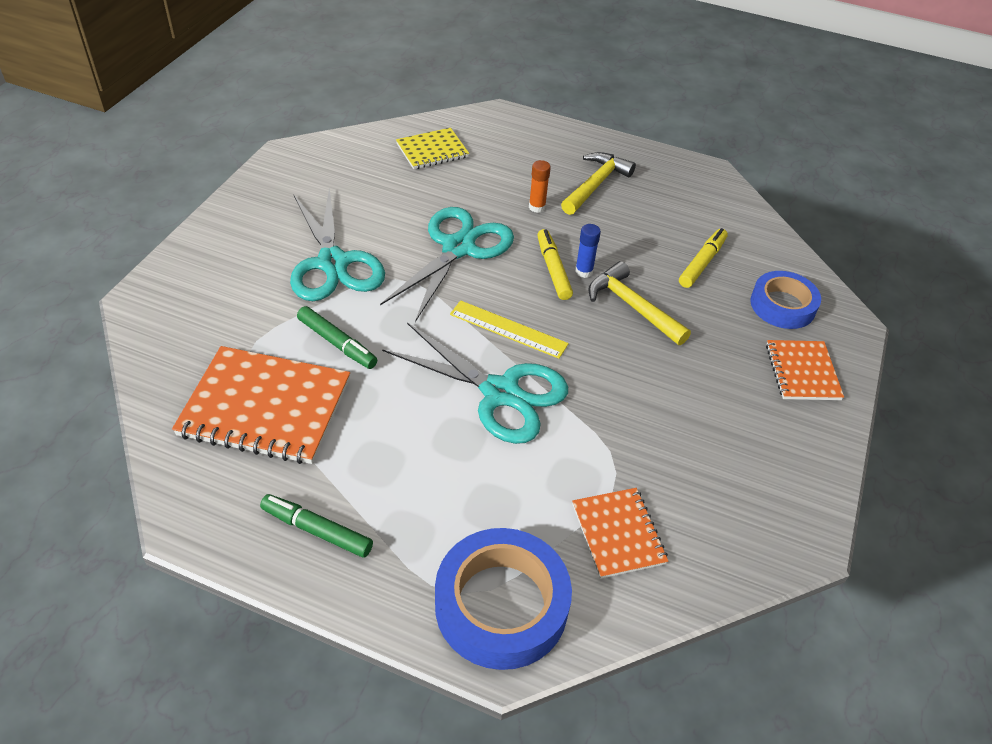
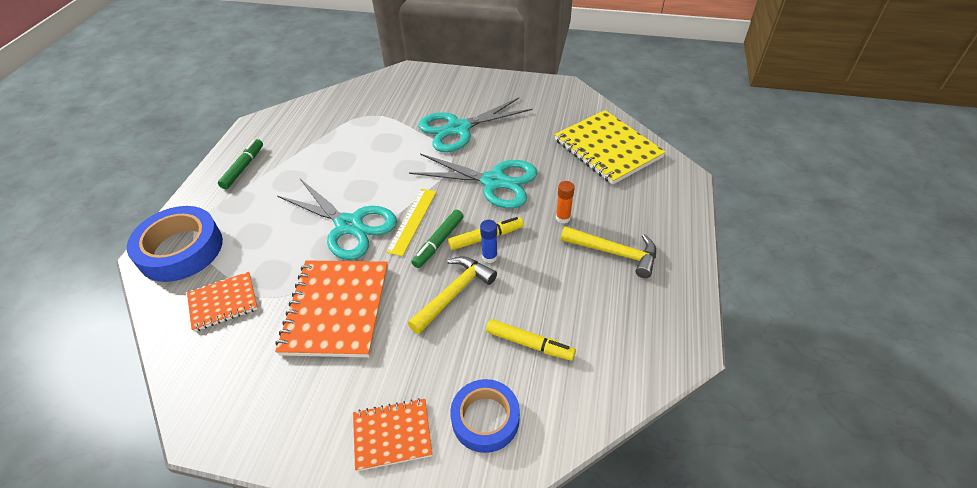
camera: 85 degrees right, 0 degrees up
orange notebook [172,346,350,464] -> orange notebook moved to [275,260,388,357]
green marker [297,306,377,369] -> green marker moved to [411,210,464,268]
turquoise scissors [382,322,568,444] -> turquoise scissors turned 75 degrees counterclockwise [277,179,397,260]
yellow notebook [396,128,469,169] -> yellow notebook [554,110,666,185], size x1.76

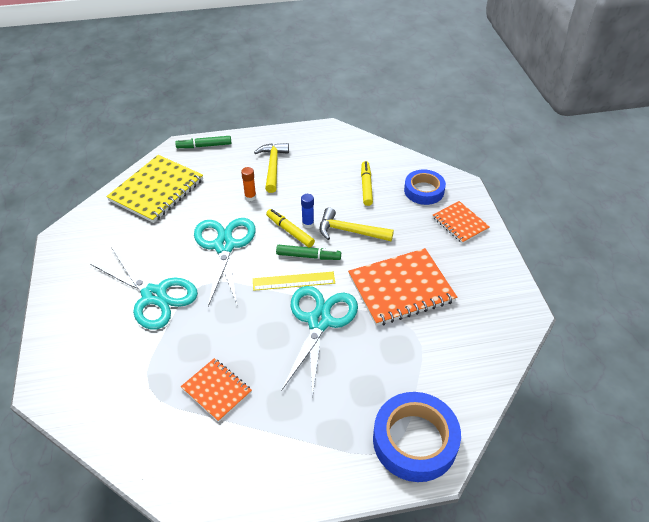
camera: 115 degrees left, 0 degrees up
orange notebook [187,272,258,332] -> orange notebook moved to [181,358,252,422]
green marker [218,139,263,189] -> green marker moved to [175,136,231,148]

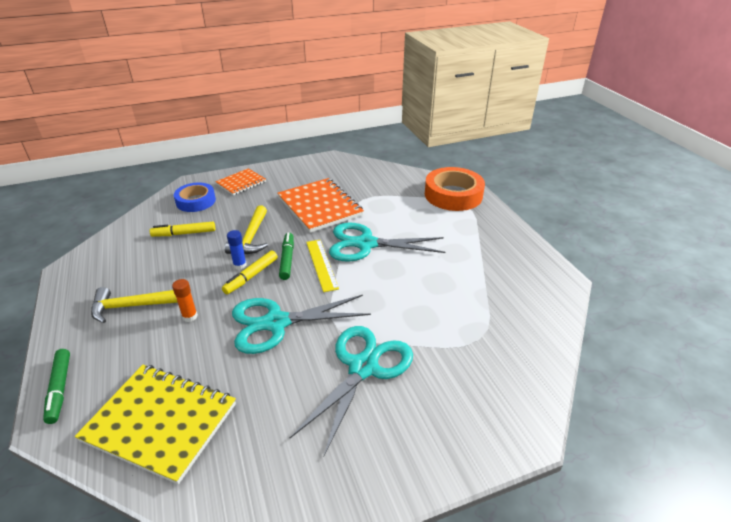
camera: 100 degrees left, 10 degrees down
orange notebook [181,358,252,422] -> none
blue tape [373,392,461,482] -> orange tape [425,167,485,211]

